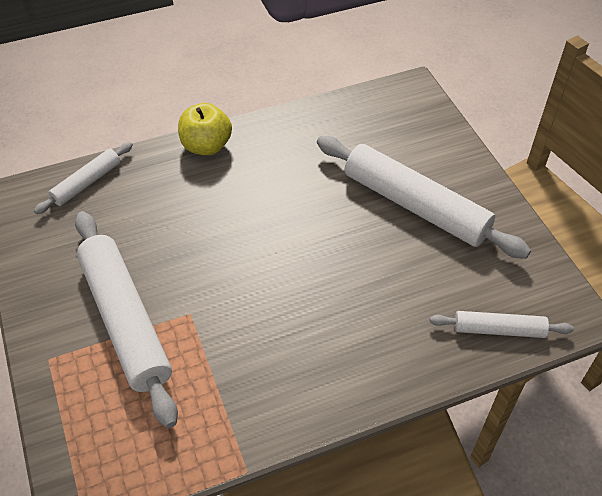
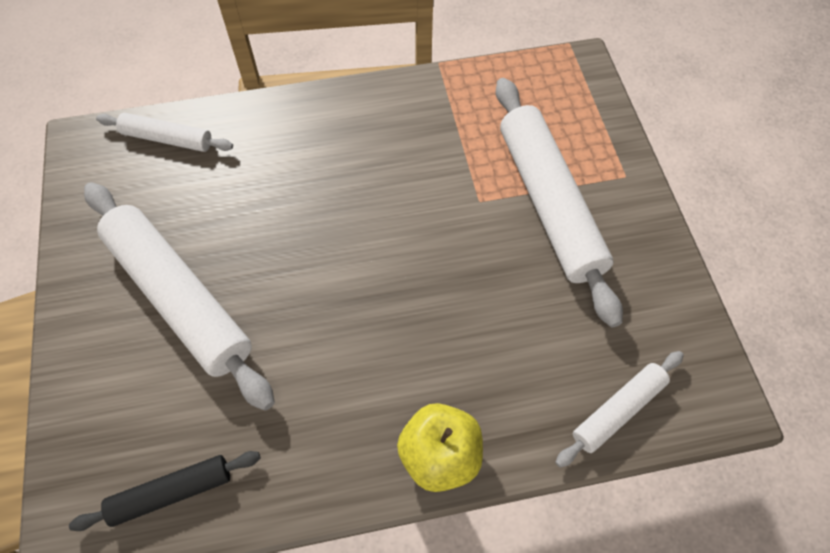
camera: 170 degrees left, 10 degrees up
none -> black rolling pin [69,451,261,531]

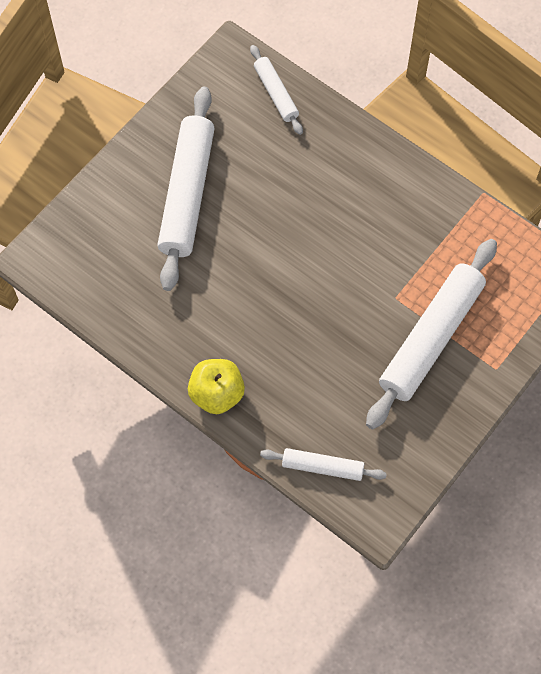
camera: 50 degrees right, 5 degrees up
black rolling pin [69,451,261,531] -> none

